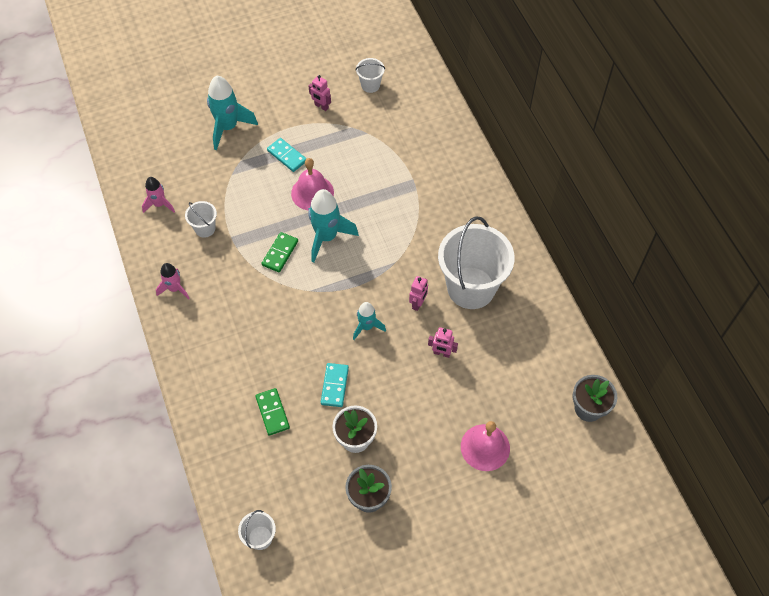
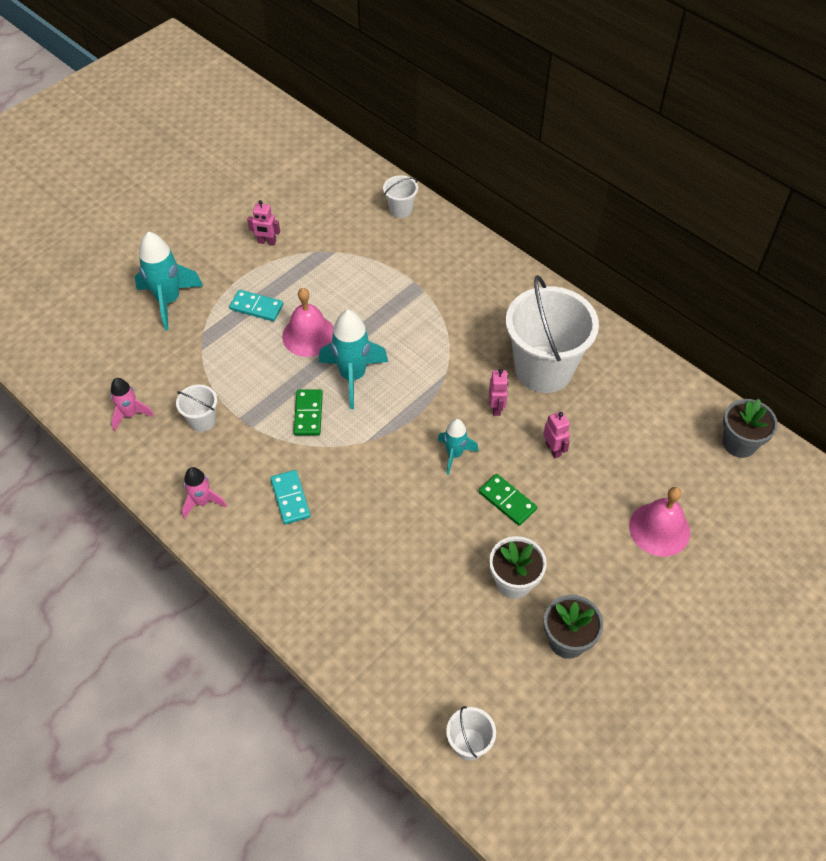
camera: 25 degrees left, 5 degrees down
green domino [255,388,290,435] -> green domino moved to [479,474,537,526]
turquoise domino [321,363,349,407] -> turquoise domino moved to [270,470,311,524]
white bucket [355,58,385,93] -> white bucket moved to [383,175,418,218]
pink robot [428,327,458,358] -> pink robot turned 105 degrees counterclockwise [543,411,570,458]

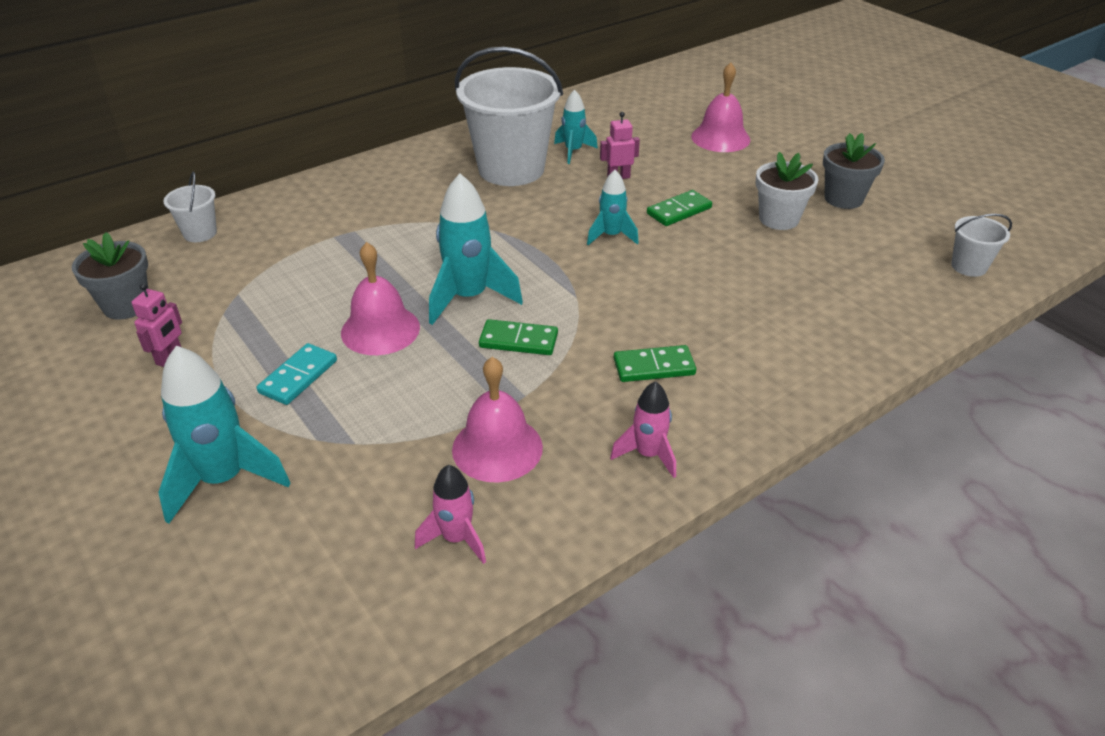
camera: 80 degrees left, 15 degrees down
white bucket [176,385,217,432] -> pink bell [452,357,543,483]
turquoise domino [270,470,311,524] -> green domino [614,345,696,382]
pink robot [489,369,508,416] -> none
grey flower pot [723,399,778,458] -> grey flower pot moved to [72,232,148,320]
none -> turquoise rocket [554,90,598,164]

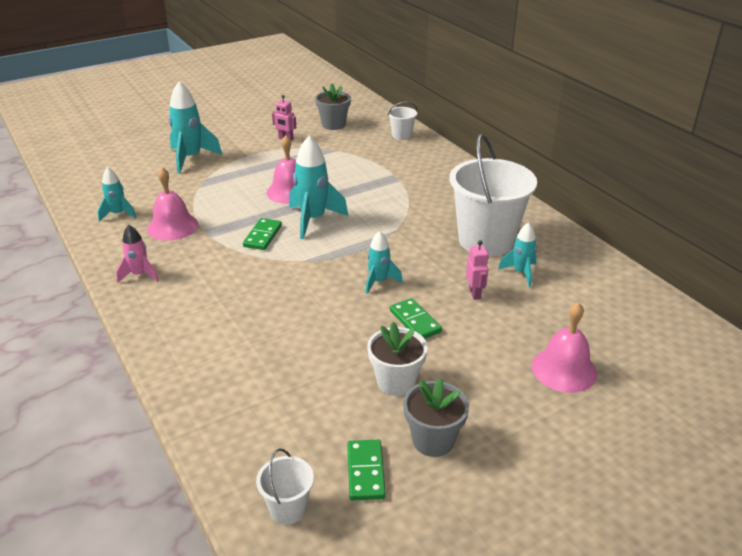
camera: 95 degrees right, 5 degrees down
turquoise domino [257,343,337,405] -> none
pink rocket [415,465,486,564] -> turquoise rocket [98,167,137,222]
green domino [614,345,696,382] -> green domino moved to [347,440,386,501]

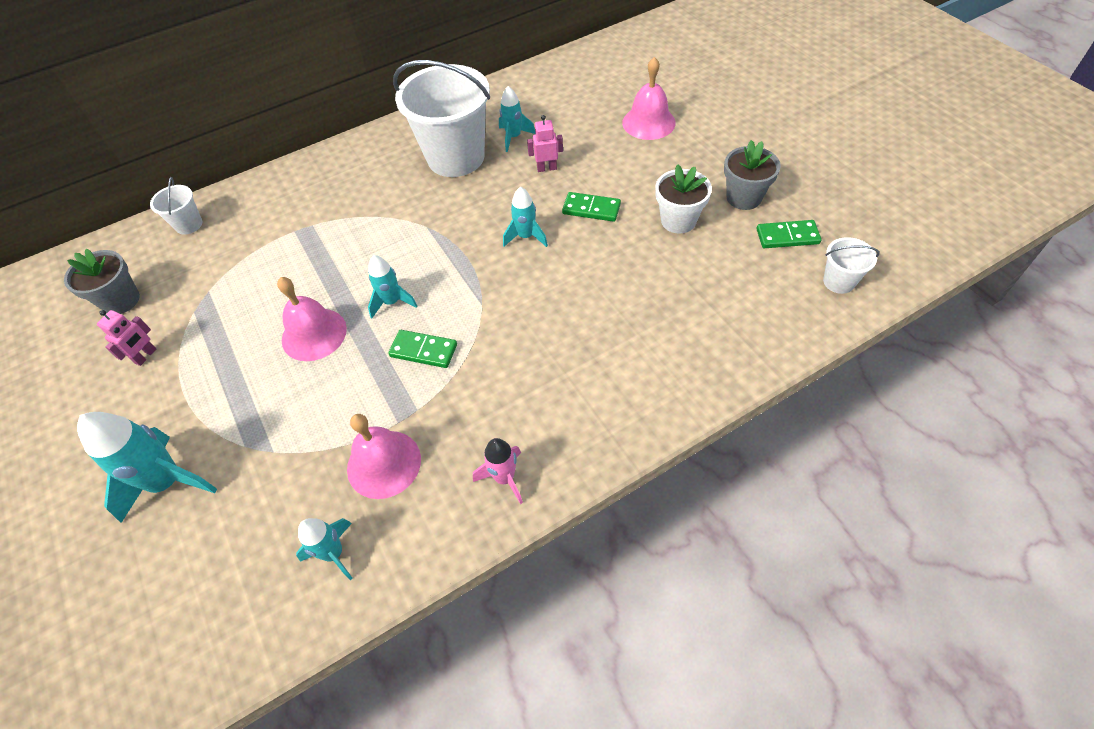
camera: 85 degrees left, 20 degrees up
turquoise rocket [289,136,348,239] -> turquoise rocket [368,255,417,319], size x0.58
green domino [390,298,442,339] -> green domino turned 45 degrees clockwise [562,192,621,222]

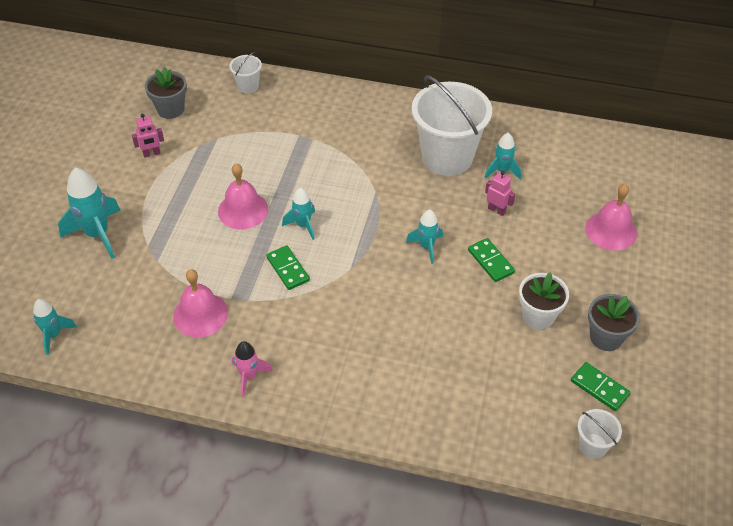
camera: 40 degrees right, 5 degrees down
turquoise rocket [296,518,353,580] -> turquoise rocket moved to [33,299,77,355]

